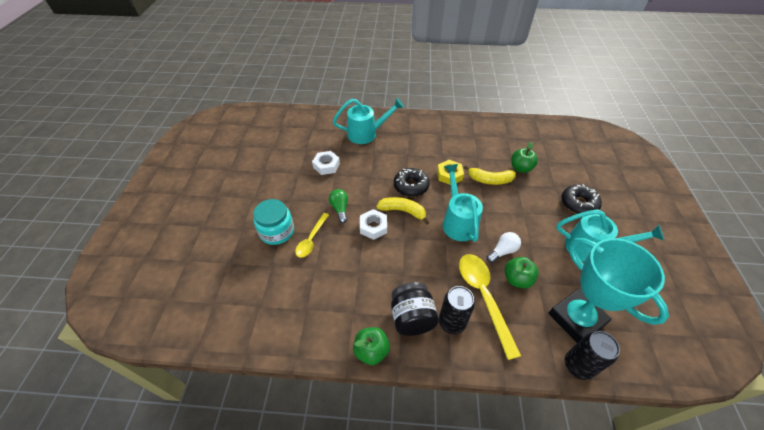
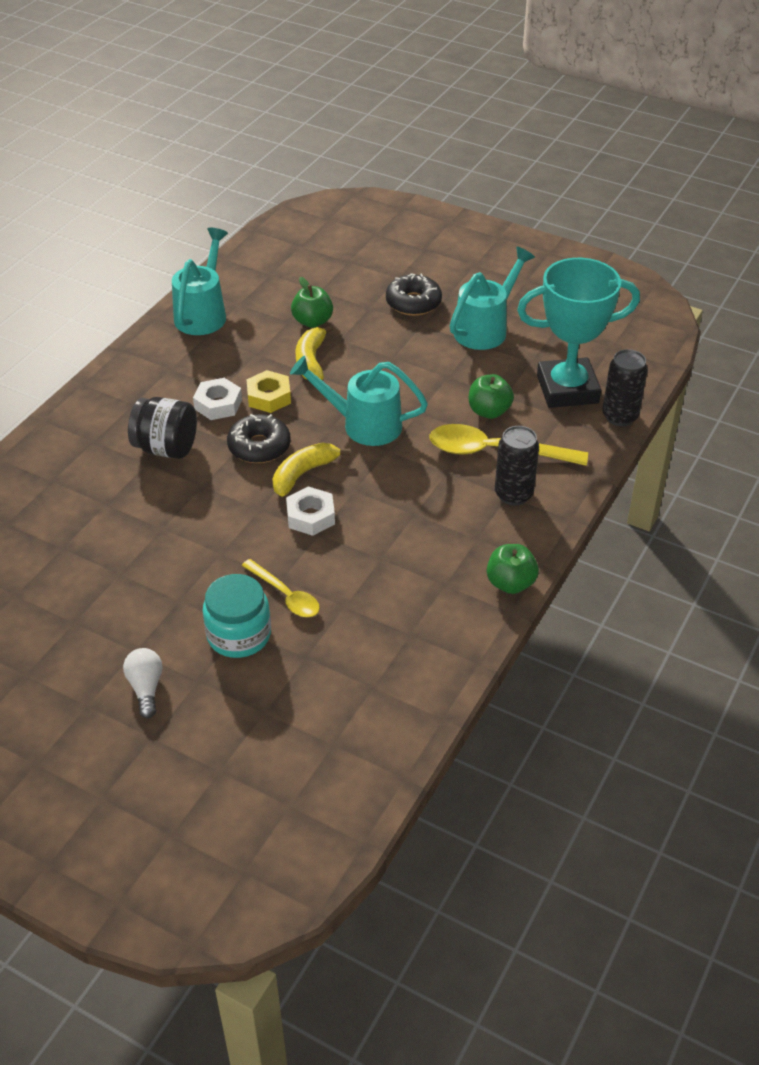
camera: 65 degrees left, 5 degrees down
white nut [312,151,340,175] -> white nut moved to [193,378,242,420]
green light bulb [329,189,348,223] -> none
turquoise watering can [333,98,404,144] -> turquoise watering can moved to [172,228,228,335]
black jar [391,282,439,336] -> black jar moved to [128,397,197,459]
yellow banana [464,165,516,185] -> yellow banana turned 150 degrees clockwise [295,324,334,380]
white light bulb [487,232,521,263] -> white light bulb moved to [123,648,163,718]

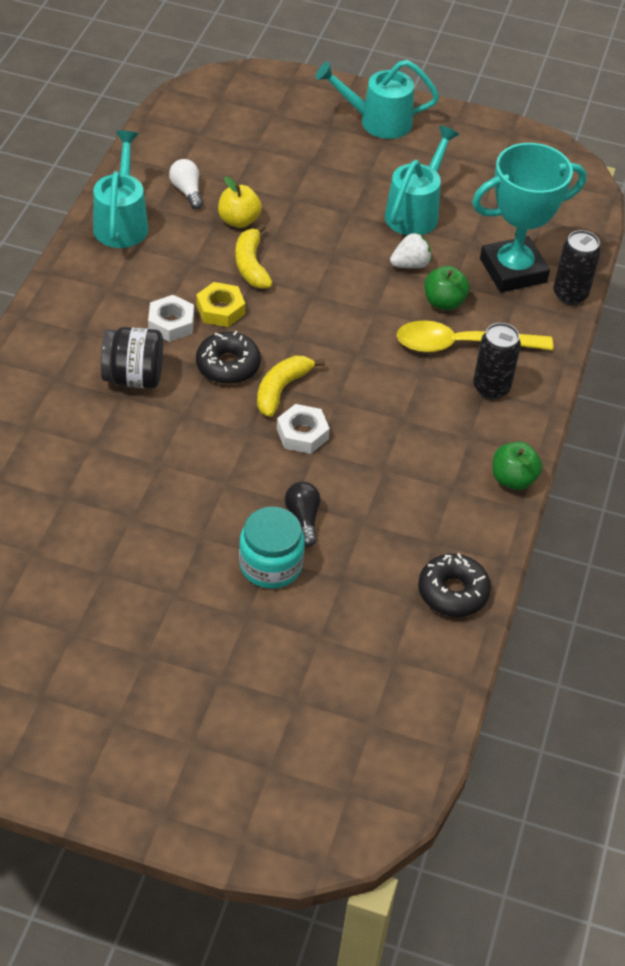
camera: 15 degrees left, 5 degrees up
white light bulb [123,648,163,718] -> white light bulb moved to [169,159,203,209]
yellow spoon [242,559,320,617] -> black light bulb [285,482,321,547]
turquoise watering can [290,356,428,446] -> turquoise watering can moved to [315,60,439,139]
green apple [291,277,333,328] -> yellow apple [218,177,262,228]
black donut [386,273,442,316] -> black donut moved to [418,553,491,617]
none -> white strawberry [390,232,432,268]

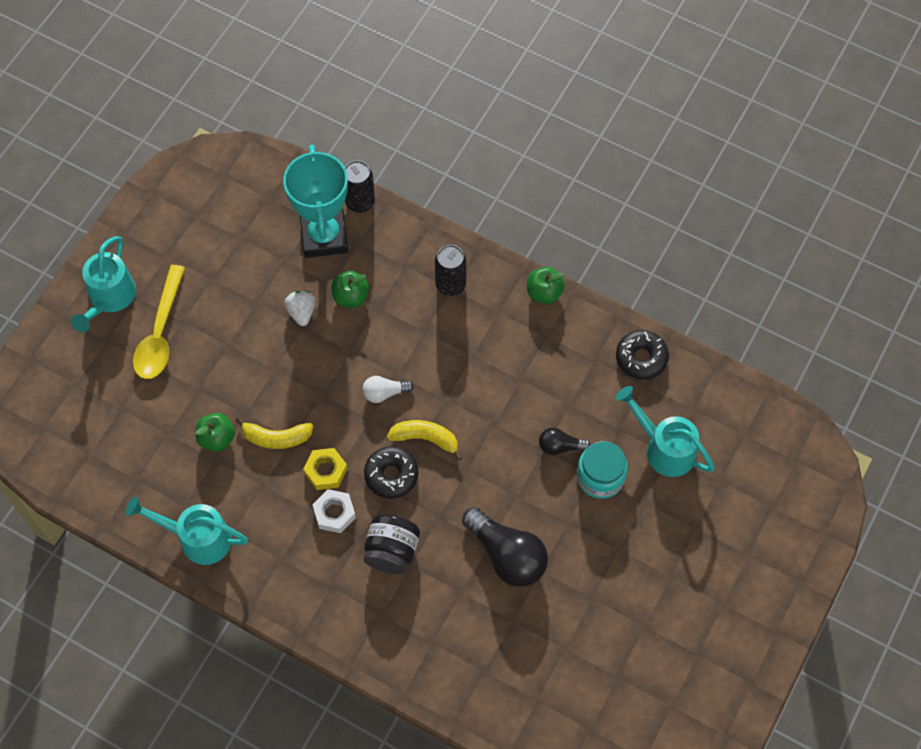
camera: 75 degrees left, 15 degrees up
white light bulb [169,159,203,209] -> white light bulb moved to [362,376,414,403]
yellow apple [218,177,262,228] -> green apple [196,413,235,452]
yellow banana [257,356,325,417] -> yellow banana turned 150 degrees clockwise [387,420,463,461]
white nut [277,404,330,454] -> none
turquoise watering can [385,126,459,235] -> turquoise watering can moved to [616,386,715,477]
yellow spoon [397,320,554,352] -> yellow spoon moved to [133,265,185,379]
none -> black light bulb [462,507,548,587]

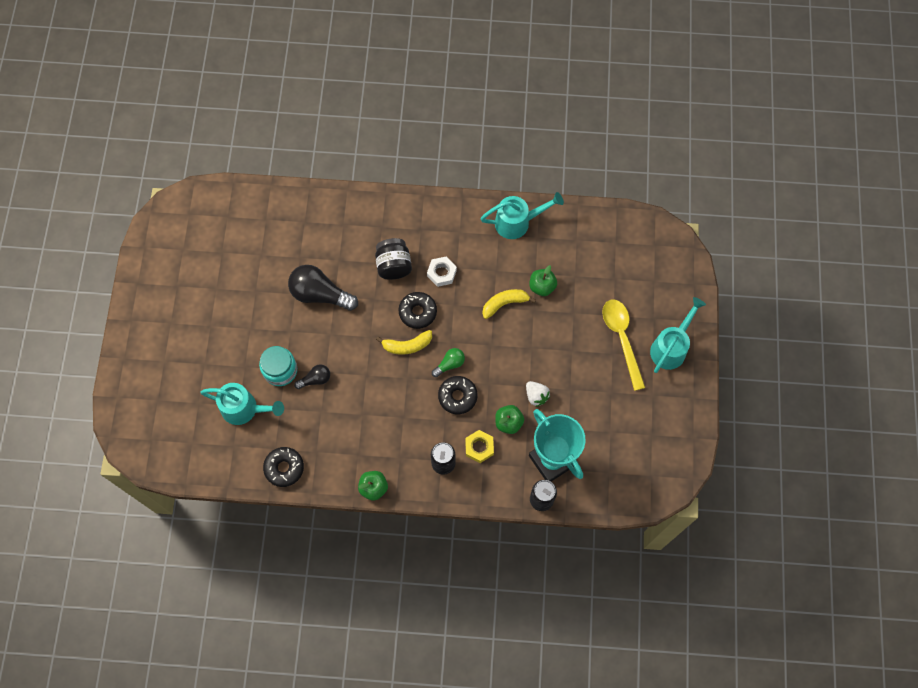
camera: 155 degrees right, 5 degrees up
turquoise watering can [71,236,136,332] -> turquoise watering can turned 45 degrees clockwise [650,297,706,373]
yellow nut [303,448,347,490] -> yellow nut moved to [465,430,494,463]
white light bulb [362,376,414,403] -> green light bulb [432,348,465,377]
none -> black donut [438,376,477,414]

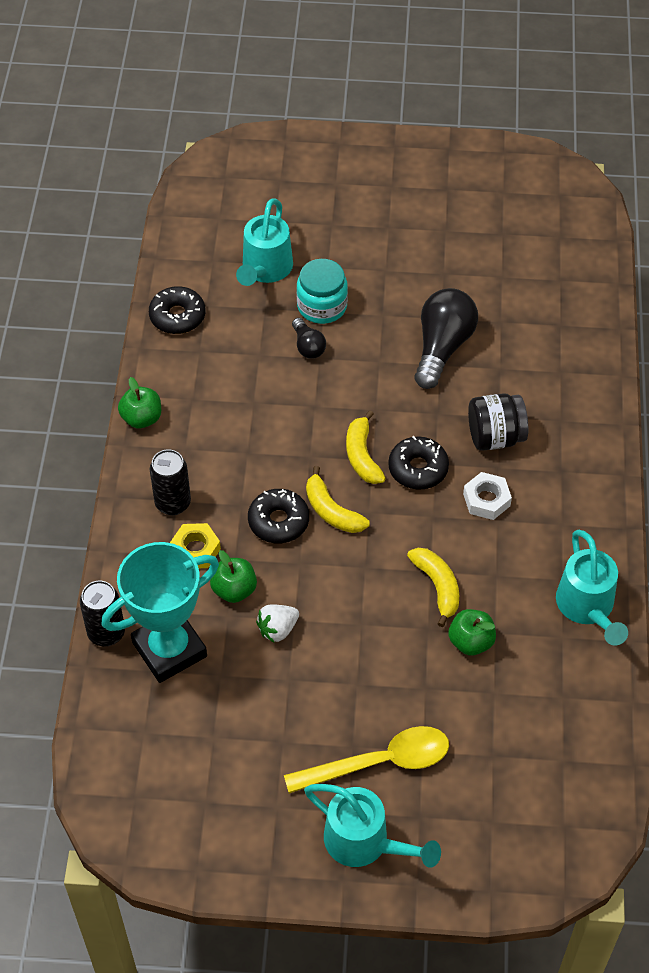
camera: 90 degrees right, 15 degrees down
green light bulb [432,348,465,377] -> yellow banana [306,466,370,533]

